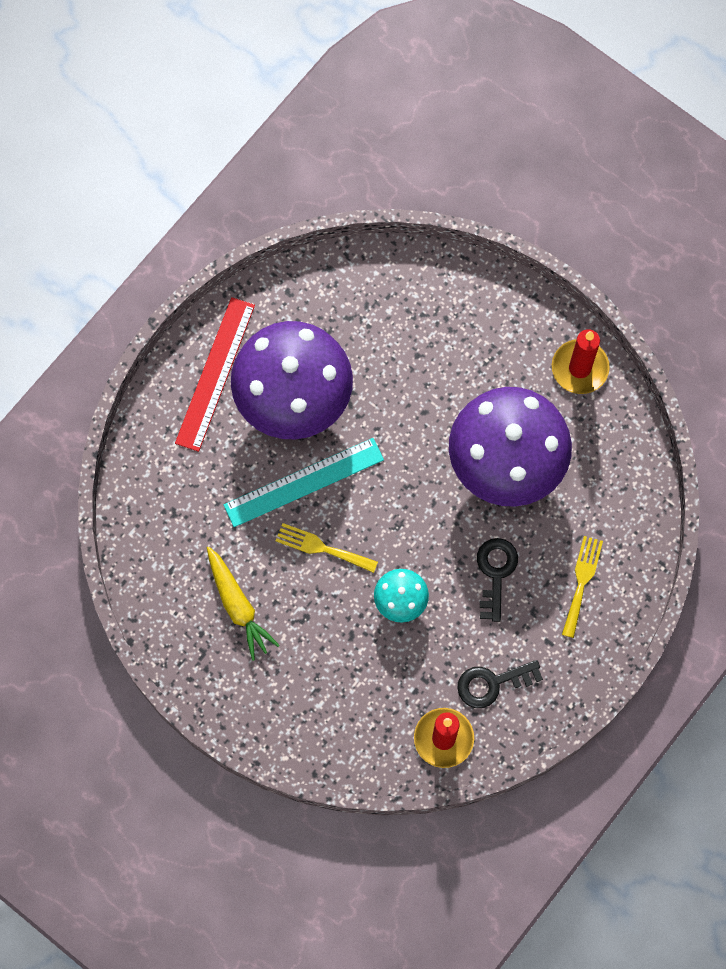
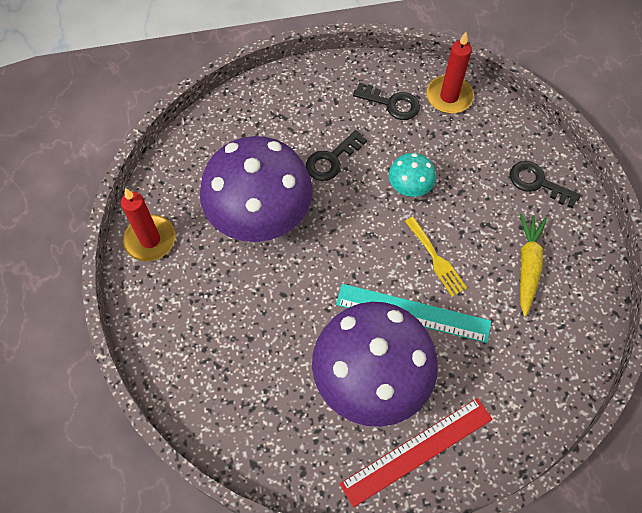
camera: 140 degrees left, 10 degrees down
yellow fork [562,536,603,638] -> none
none -> black key [510,161,581,209]

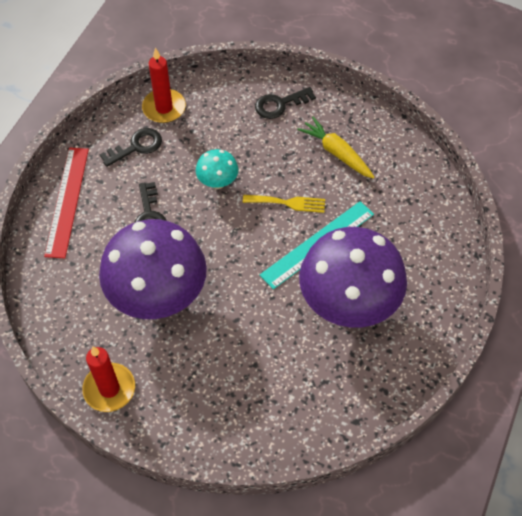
camera: 55 degrees left, 5 degrees down
red ruler [340,398,493,508] -> red ruler moved to [44,147,89,258]

